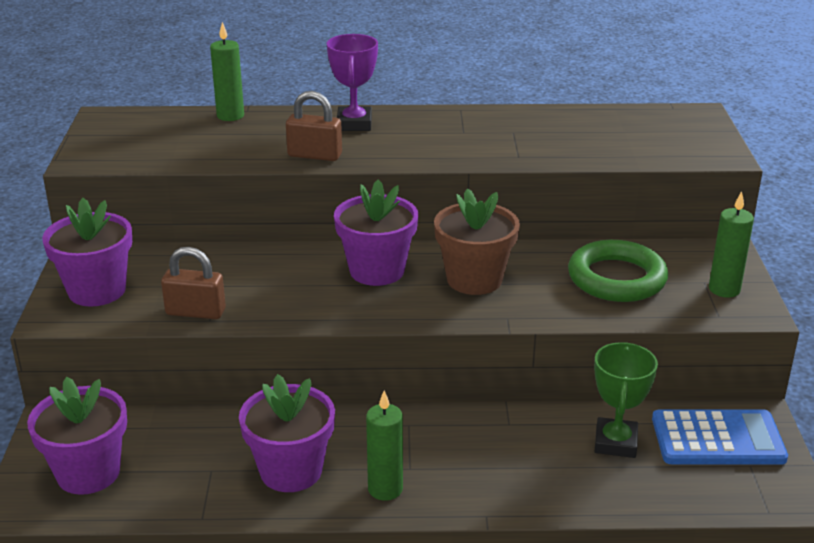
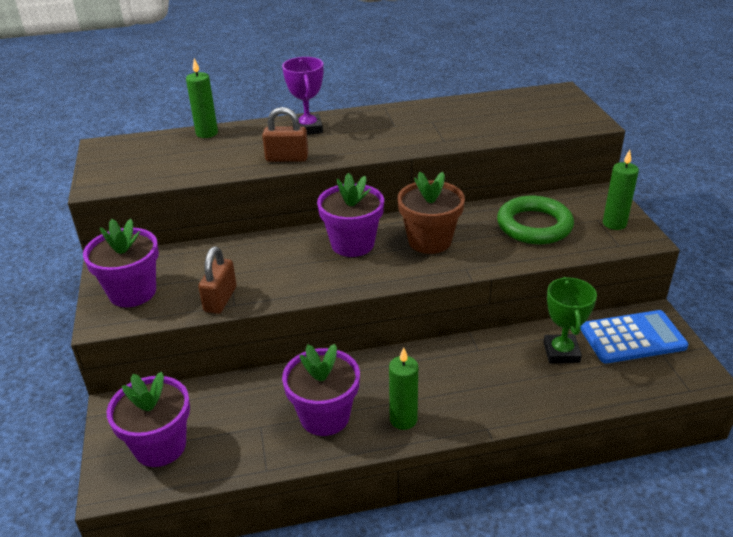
camera: 10 degrees left, 5 degrees up
brown padlock [161,247,226,319] -> brown padlock turned 75 degrees counterclockwise [198,246,237,314]

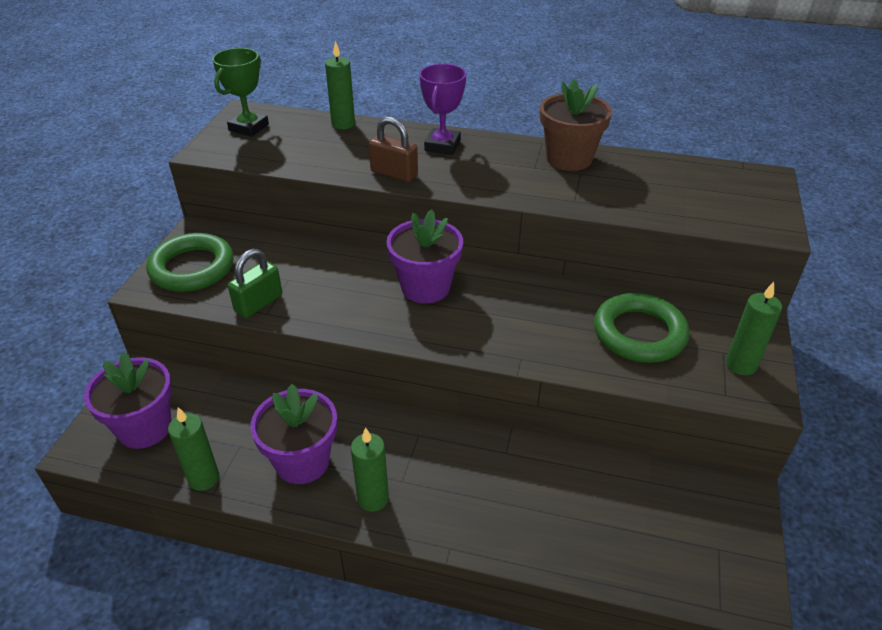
camera: 25 degrees right, 5 degrees up
purple flower pot [83,219,159,307] -> green ring [146,233,234,292]
brown padlock [198,246,237,314] -> green padlock [228,249,282,318]
brown flower pot [398,172,465,254] -> brown flower pot moved to [540,79,612,171]
green trophy [543,277,597,363] -> green trophy moved to [212,48,269,137]
blue calculator [580,310,688,364] -> none
none -> green candle [168,407,219,491]

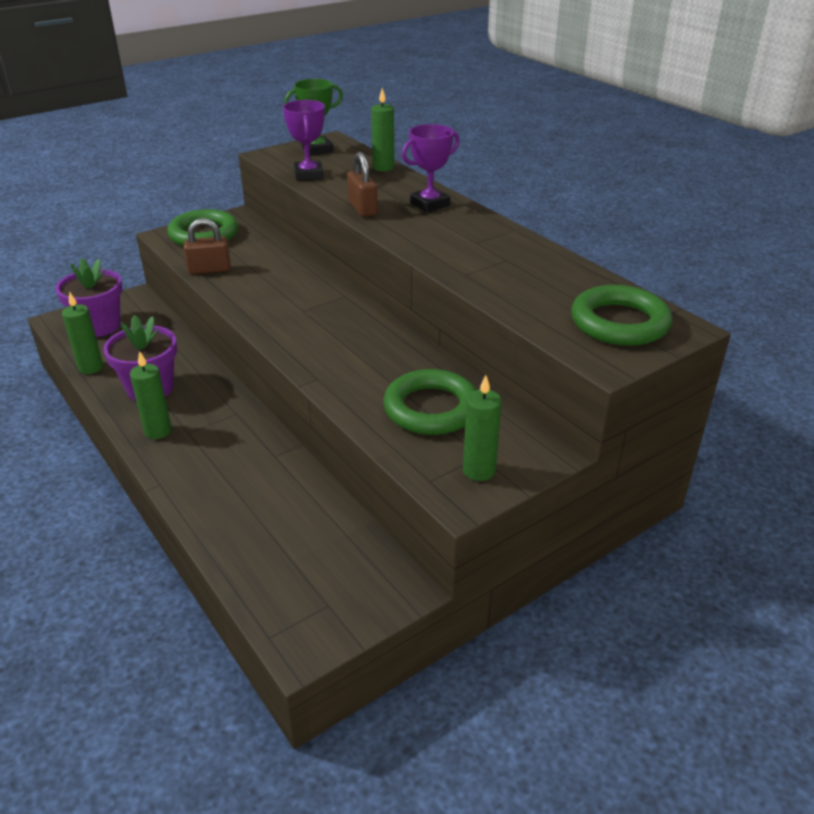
camera: 40 degrees right, 5 degrees down
green padlock [228,249,282,318] -> brown padlock [184,218,231,274]
purple flower pot [386,209,463,304] -> none
brown flower pot [540,79,612,171] -> none
none -> purple trophy [283,100,325,181]
none -> green ring [571,285,672,346]

